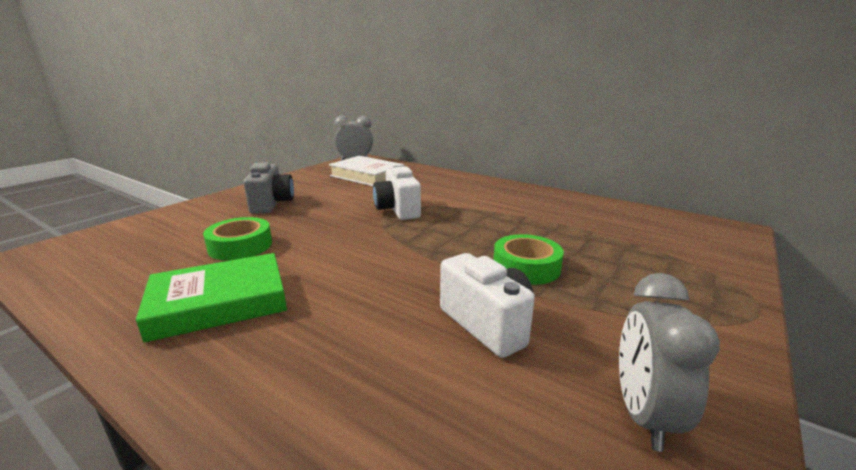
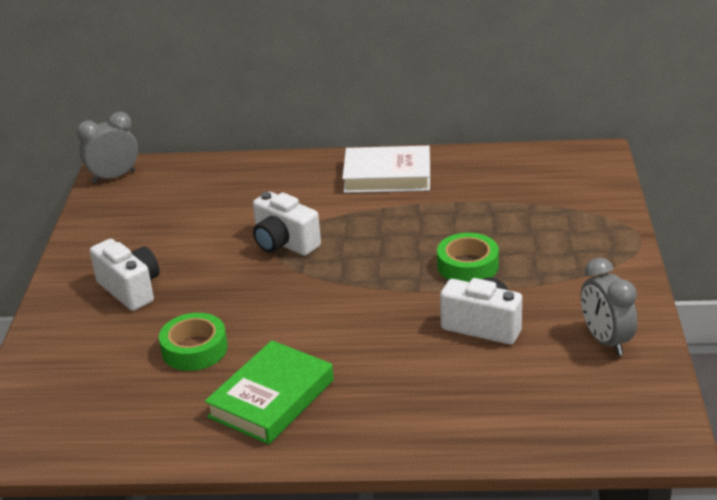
camera: 30 degrees left, 10 degrees up
grey camera [243,162,294,214] -> white camera [90,239,160,311]
white book [329,156,404,186] -> white book moved to [342,146,430,193]

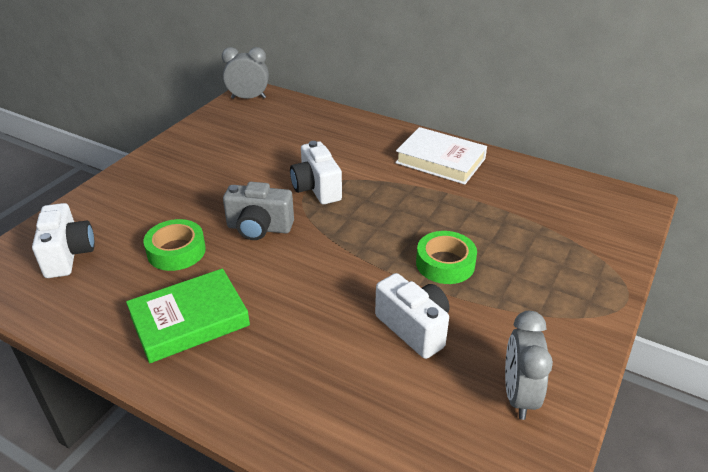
camera: 25 degrees right, 5 degrees up
white camera [90,239,160,311] -> white camera moved to [32,203,95,278]
none -> grey camera [223,182,294,240]

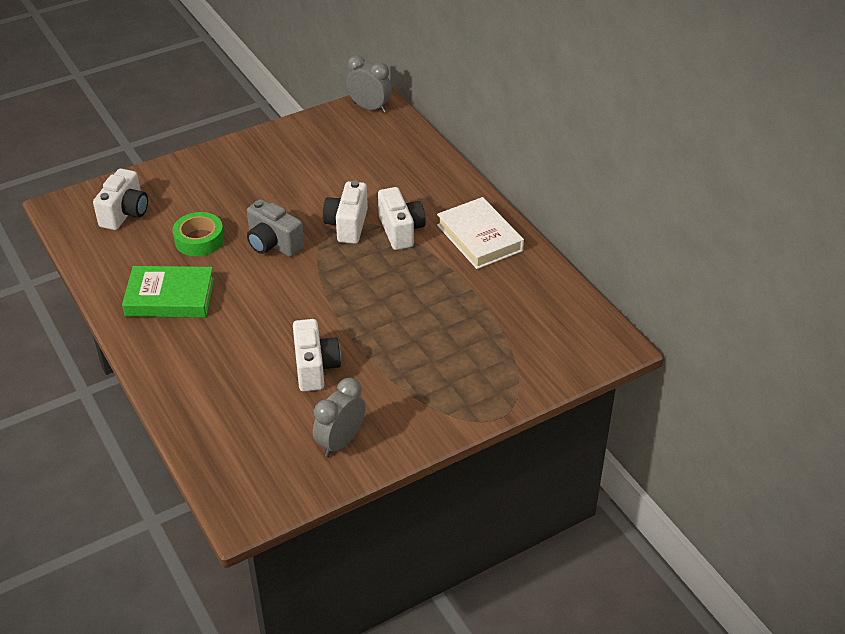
camera: 30 degrees right, 5 degrees up
green tape [416,231,477,284] -> none
none -> white camera [378,187,426,250]

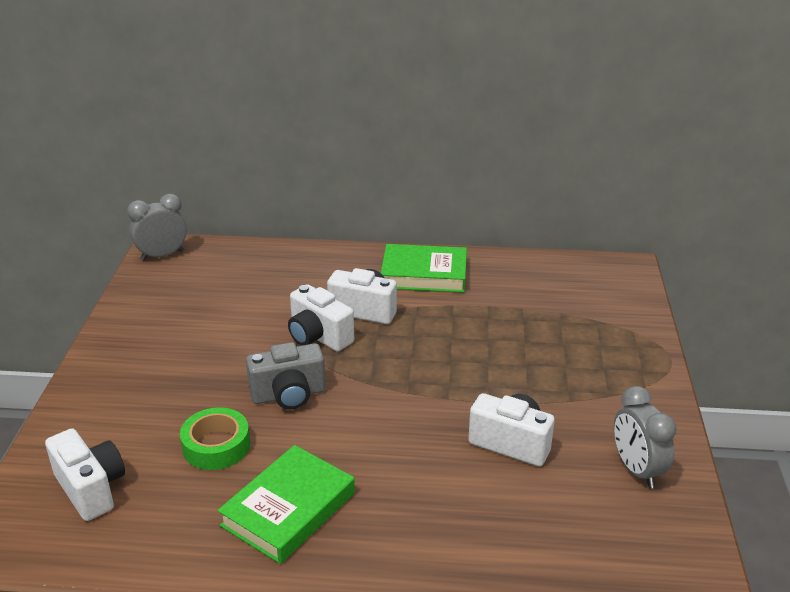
camera: 55 degrees left, 10 degrees down
white book [437,197,524,269] -> green book [381,244,467,293]

